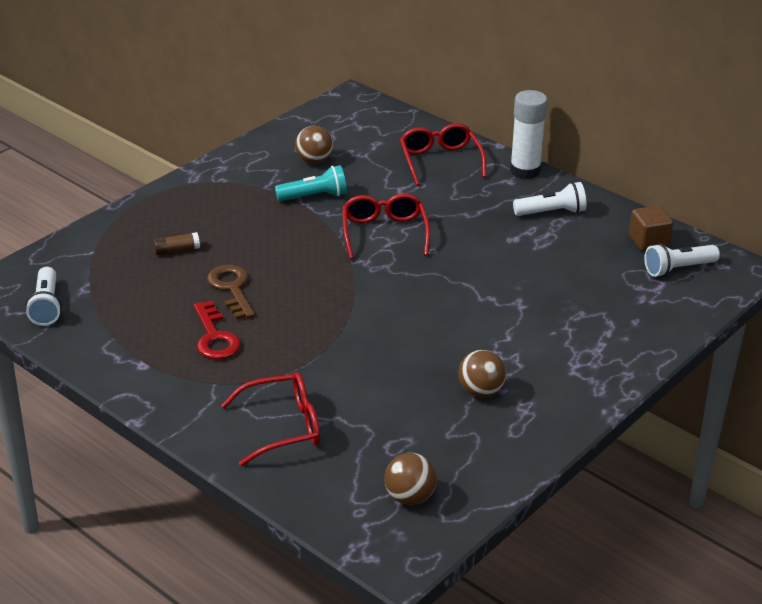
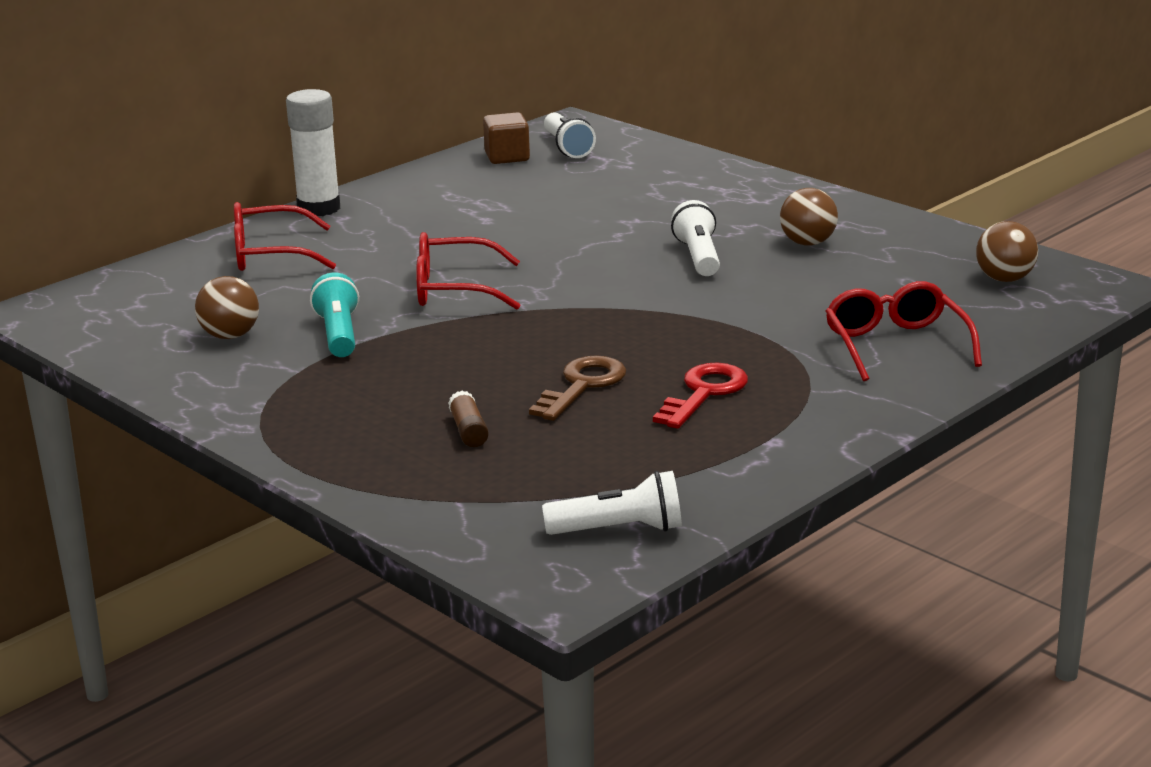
camera: 85 degrees left, 10 degrees down
red key [194,301,241,360] -> red key turned 45 degrees counterclockwise [653,363,748,429]
brown key [207,265,255,319] -> brown key turned 135 degrees clockwise [529,355,626,421]
white flashlight [513,182,586,216] -> white flashlight moved to [671,200,720,276]

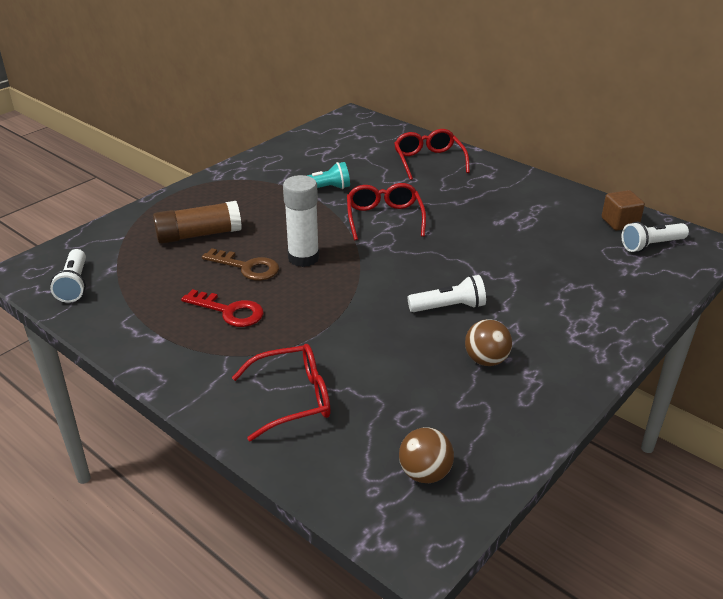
camera: 85 degrees right, 10 degrees up
brown ball [195,276,259,339] -> none
white glue stick [286,89,340,216] -> white glue stick moved to [283,175,319,267]
brown glue stick [448,391,489,447] -> brown glue stick [153,201,242,244], size x2.07

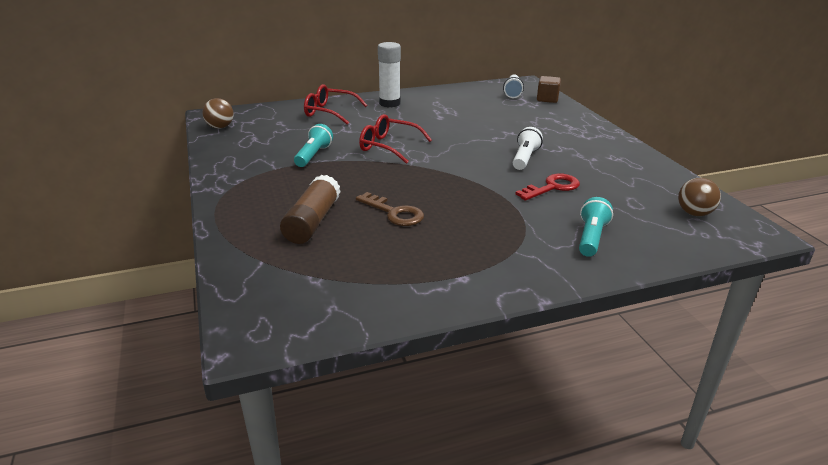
camera: 60 degrees left, 5 degrees down
white flashlight [50,249,86,303] -> none
red key [181,289,264,327] -> red key moved to [515,173,580,201]
brown key [202,248,279,281] -> brown key turned 75 degrees clockwise [356,192,424,226]
red glasses [232,344,331,441] -> turquoise flashlight [579,197,613,257]
white glue stick [283,175,319,267] -> white glue stick moved to [378,42,401,107]
brown ball [465,319,512,366] -> brown ball moved to [202,98,234,129]
brown cube [602,190,645,230] -> brown cube moved to [537,76,561,103]

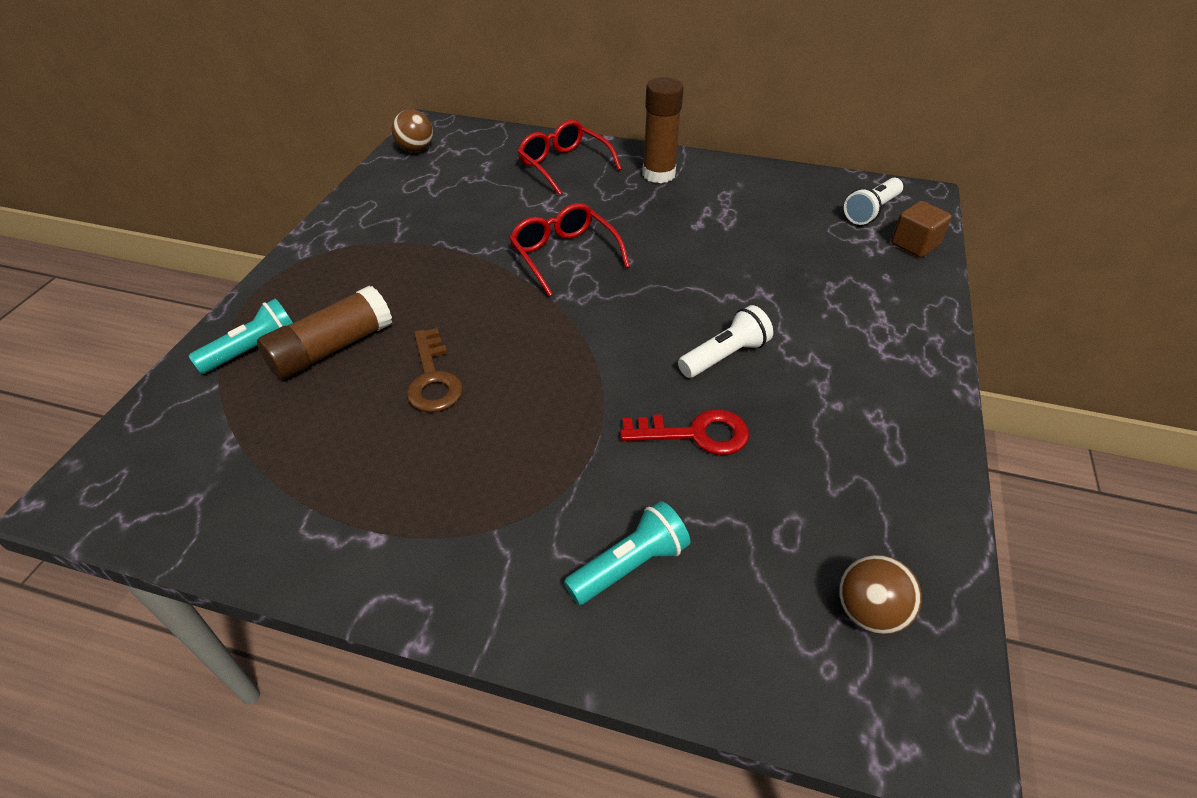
camera: 35 degrees right, 15 degrees up
turquoise flashlight [294,124,333,167] -> turquoise flashlight moved to [189,299,293,374]
white glue stick [378,42,401,107] -> brown glue stick [642,77,684,183]

